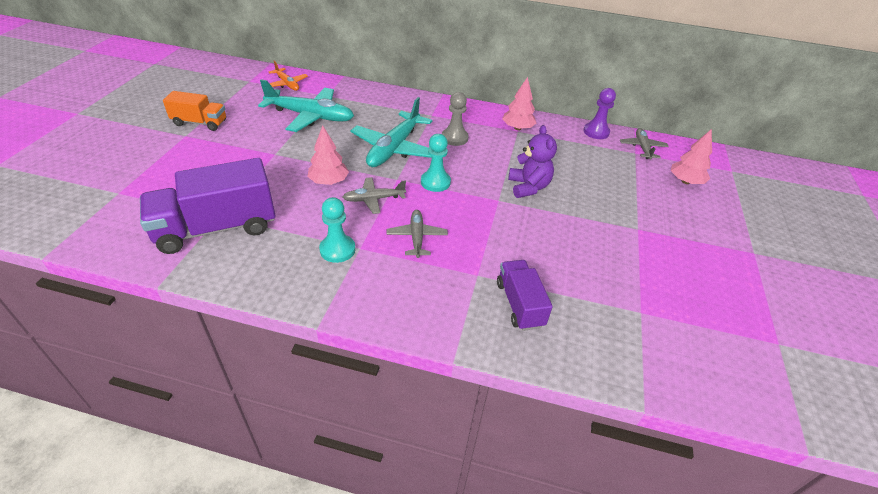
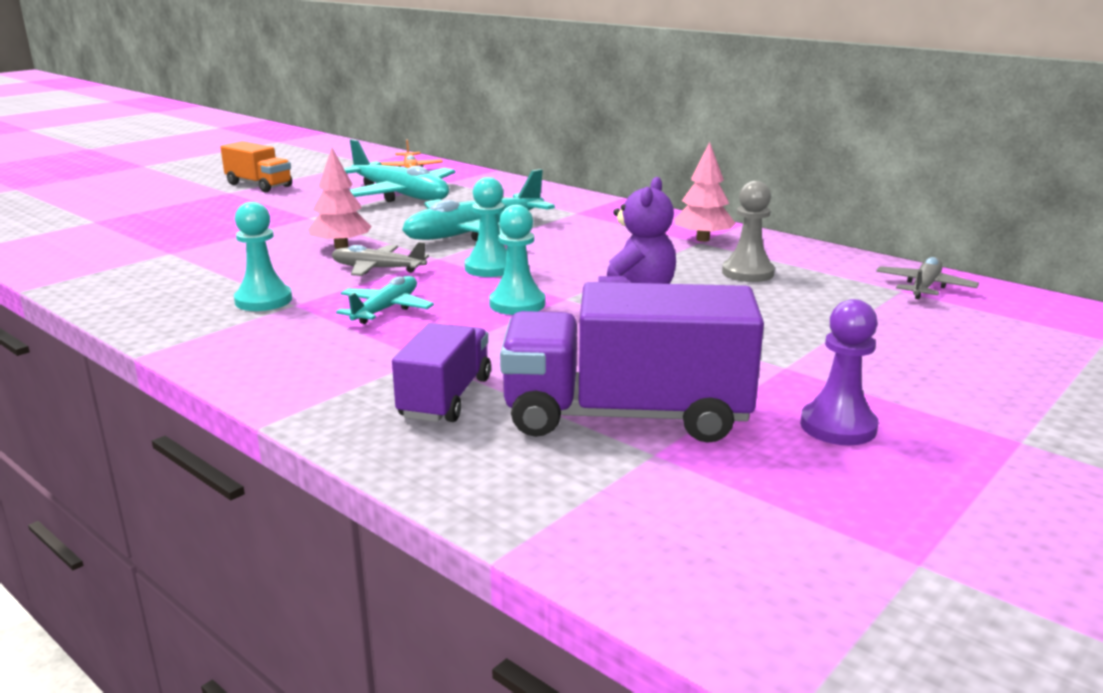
camera: 30 degrees right, 20 degrees down
purple truck [140,158,276,254] -> purple truck moved to [500,282,764,443]
grey plane [386,210,448,258] -> turquoise plane [336,276,434,324]
grey pawn [442,92,469,146] -> grey pawn moved to [722,181,775,282]
purple pawn [583,88,616,139] -> purple pawn moved to [800,299,878,445]
pink tree [671,129,712,184] -> none
none -> turquoise pawn [489,205,545,315]

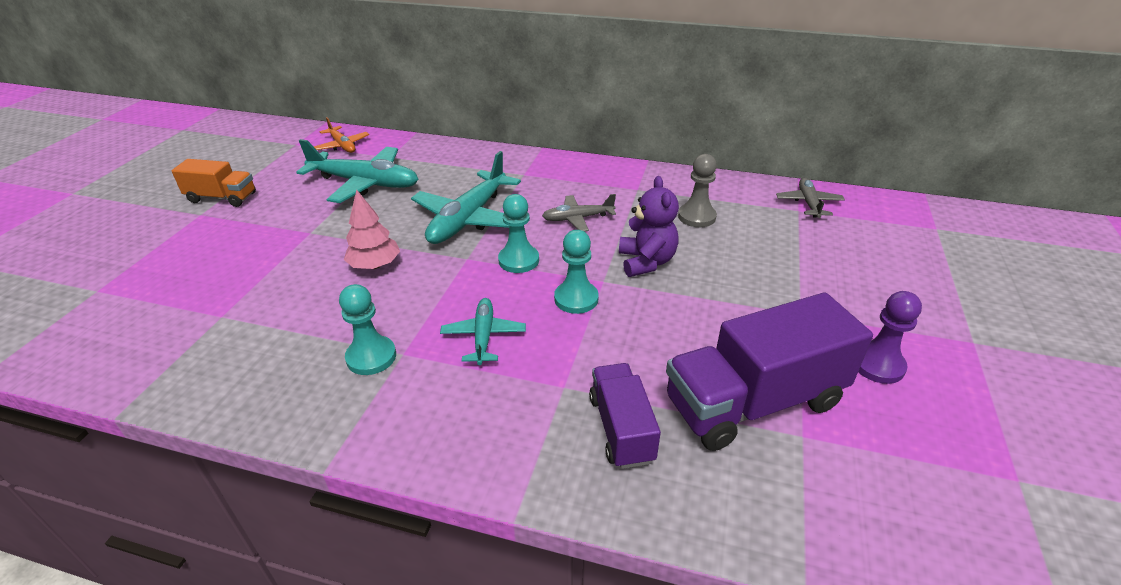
camera: 25 degrees left, 15 degrees up
grey plane [331,242,429,276] -> grey plane moved to [542,194,616,232]
pink tree [674,142,735,242] -> none

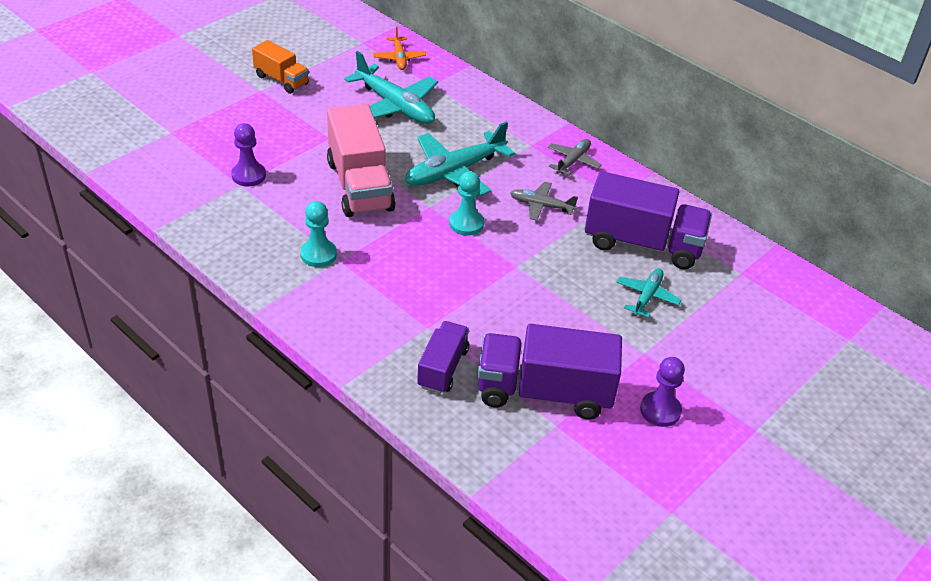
camera: 25 degrees right, 5 degrees up
pink tree [344,189,400,269] -> pink truck [327,104,396,217]
turquoise plane [440,298,526,365] -> turquoise plane moved to [616,268,681,318]
turquoise pawn [554,230,598,314] -> none
purple teddy bear [619,176,679,277] -> none
grey pawn [678,154,717,227] -> purple truck [585,171,712,269]
grey plane [776,177,845,218] -> grey plane moved to [548,139,602,175]
none -> purple pawn [231,123,266,186]

